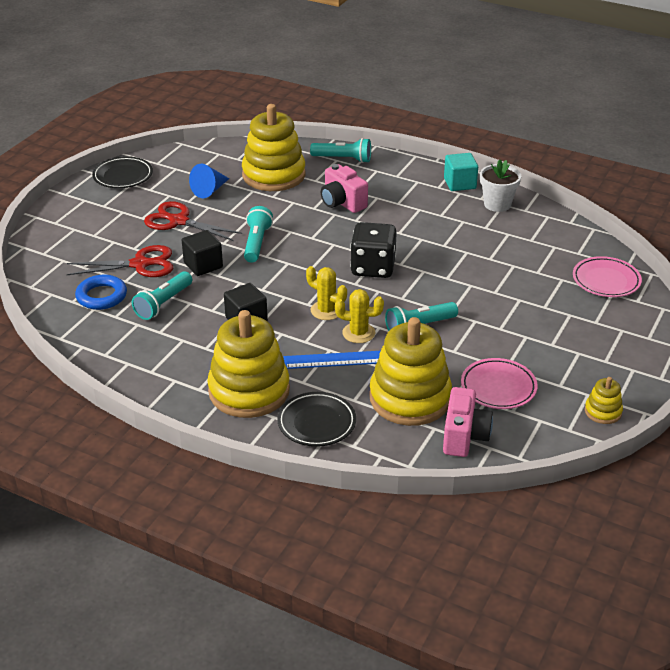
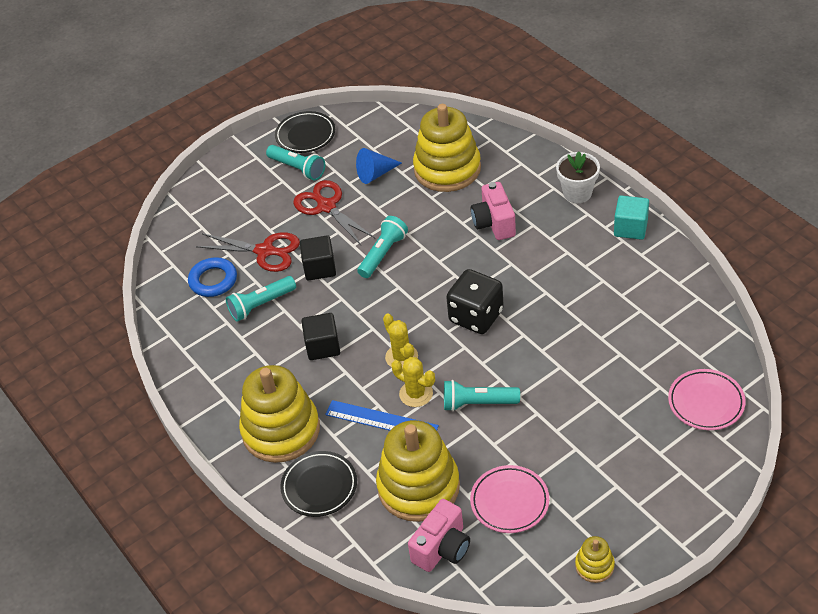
camera: 30 degrees right, 10 degrees up
turquoise flashlight [310,138,371,163] -> turquoise flashlight moved to [266,145,325,181]
white flower pot [480,160,521,212] -> white flower pot moved to [556,152,600,203]

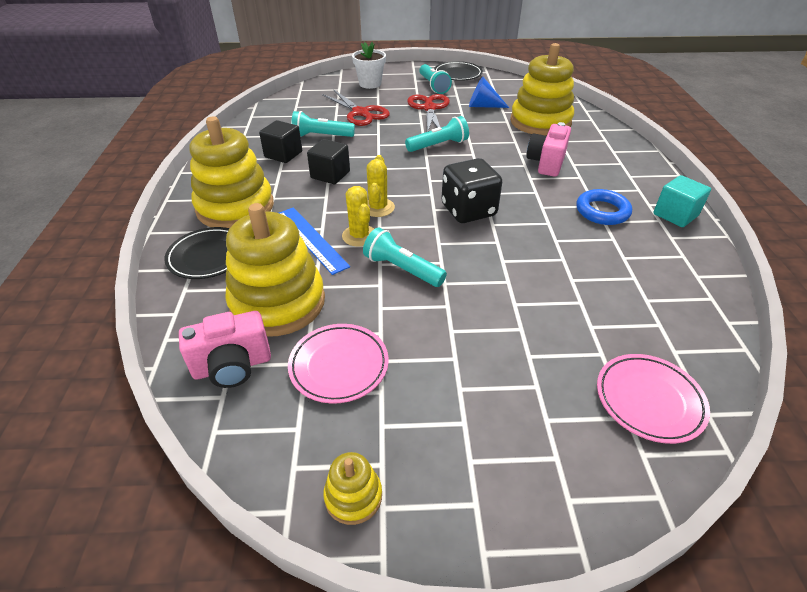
camera: 30 degrees right, 5 degrees down
blue ring [188,257,237,297] -> blue ring moved to [577,189,632,225]
black cube [300,235,336,280] -> black cube moved to [259,120,302,163]
white flower pot [556,152,600,203] -> white flower pot moved to [352,42,386,89]

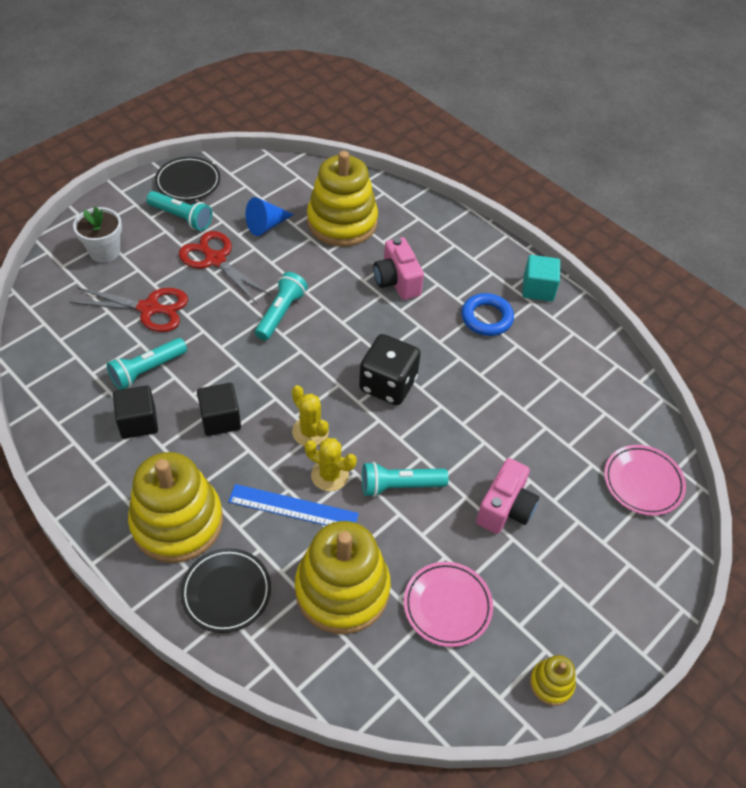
camera: 45 degrees left, 10 degrees up
pink camera [179,311,271,388] -> pink camera moved to [476,458,539,534]

